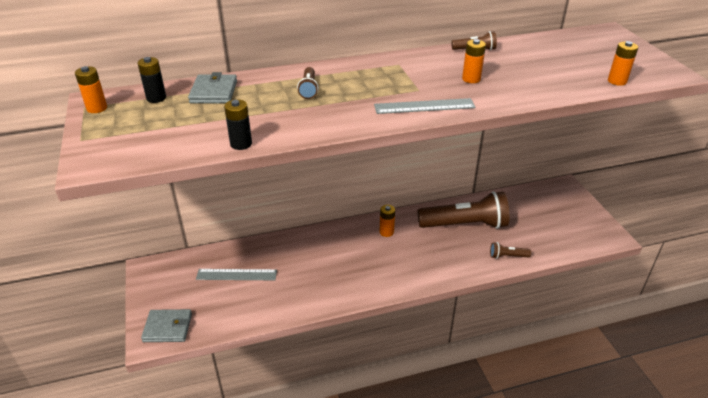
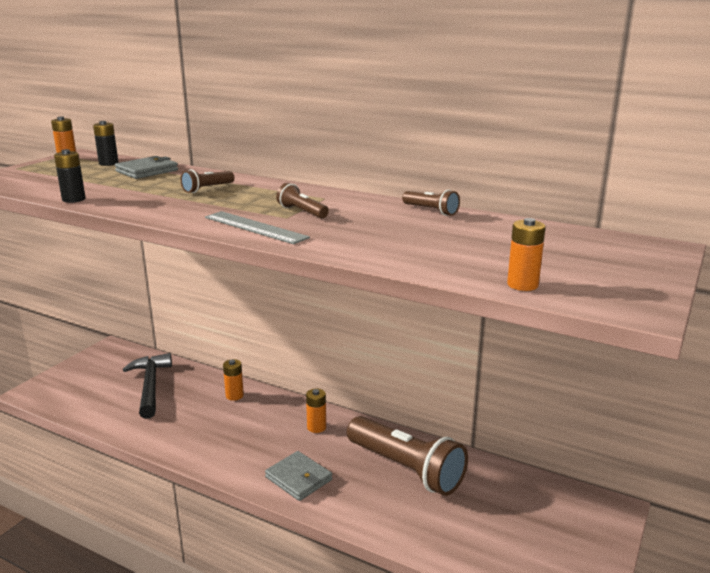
camera: 45 degrees right, 15 degrees down
grey wallet [141,309,192,342] -> grey wallet moved to [265,451,332,501]
grey ruler [196,269,277,280] -> black hammer [123,353,172,419]
orange battery [462,39,486,83] -> orange battery moved to [223,359,244,401]
brown flashlight [490,242,531,259] -> brown flashlight moved to [276,183,329,219]

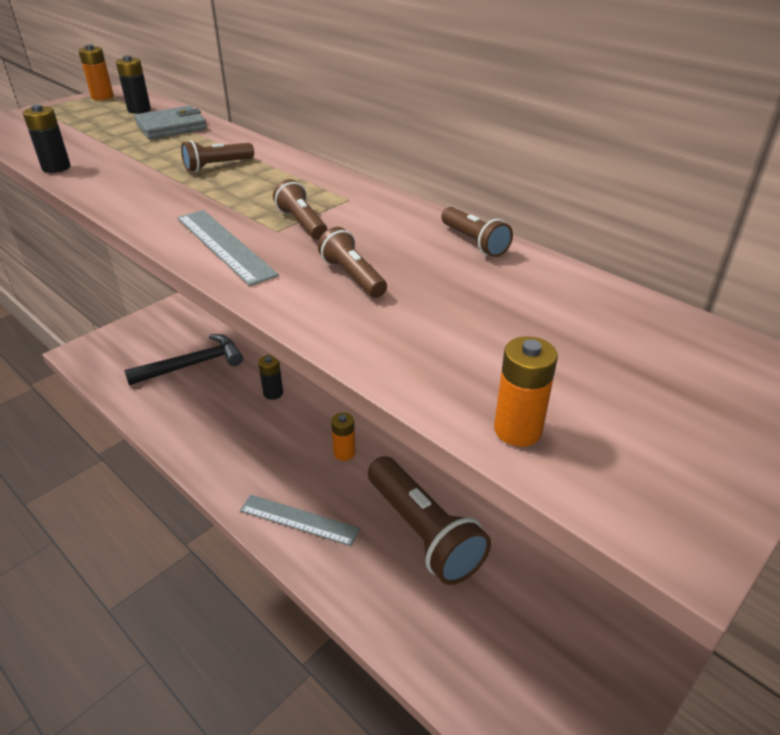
camera: 15 degrees right, 15 degrees up
black hammer [123,353,172,419] -> black hammer turned 60 degrees clockwise [124,334,243,385]
orange battery [223,359,244,401] -> black battery [258,355,283,400]
grey wallet [265,451,332,501] -> grey ruler [240,495,360,546]
none -> brown flashlight [318,227,387,298]

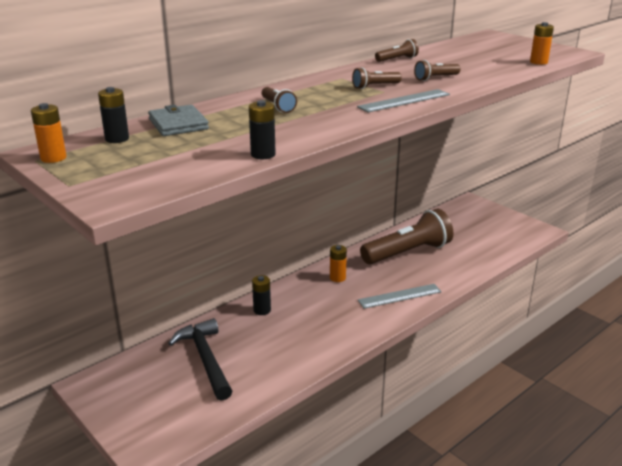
camera: 85 degrees left, 10 degrees down
grey ruler [240,495,360,546] -> grey ruler turned 45 degrees clockwise [358,284,442,309]

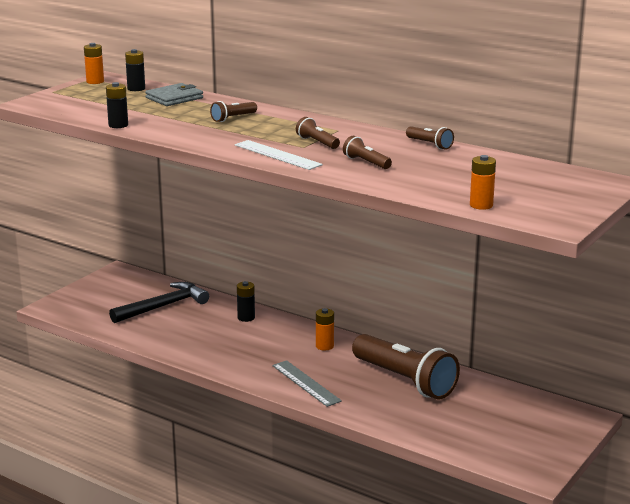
camera: 75 degrees right, 5 degrees down
grey ruler [357,89,450,112] -> white ruler [235,140,323,170]

